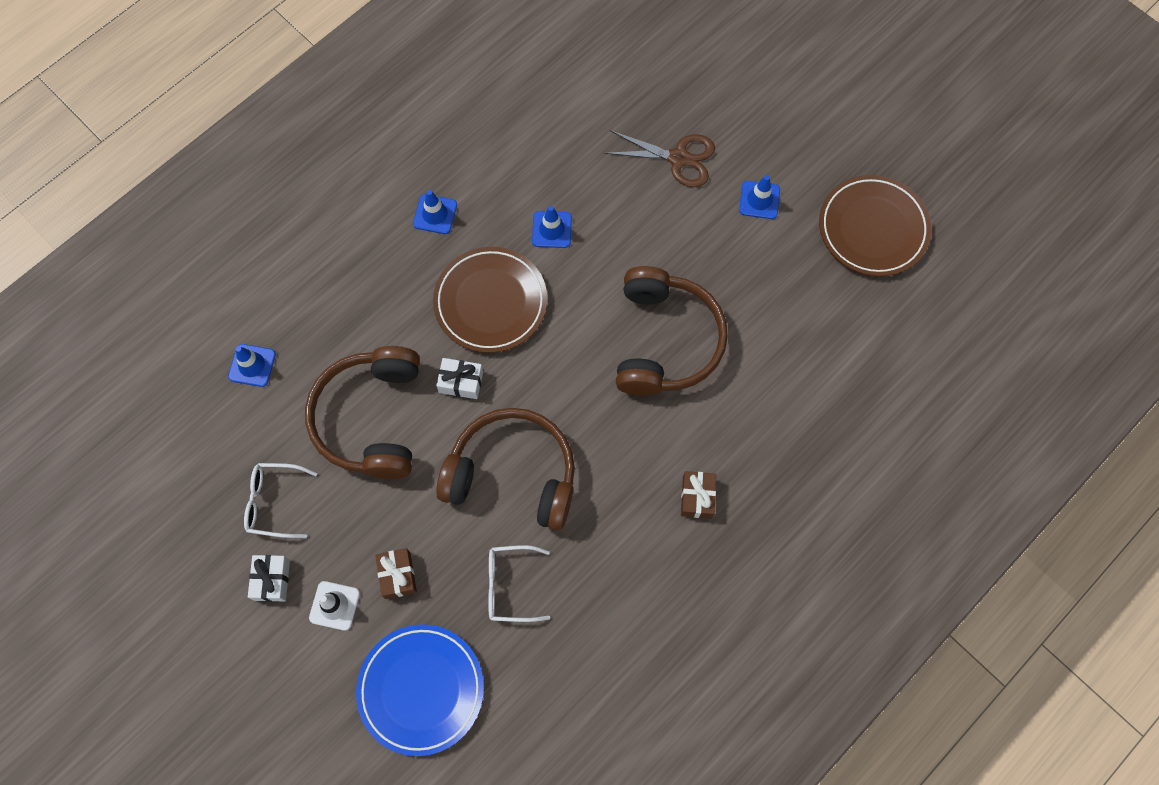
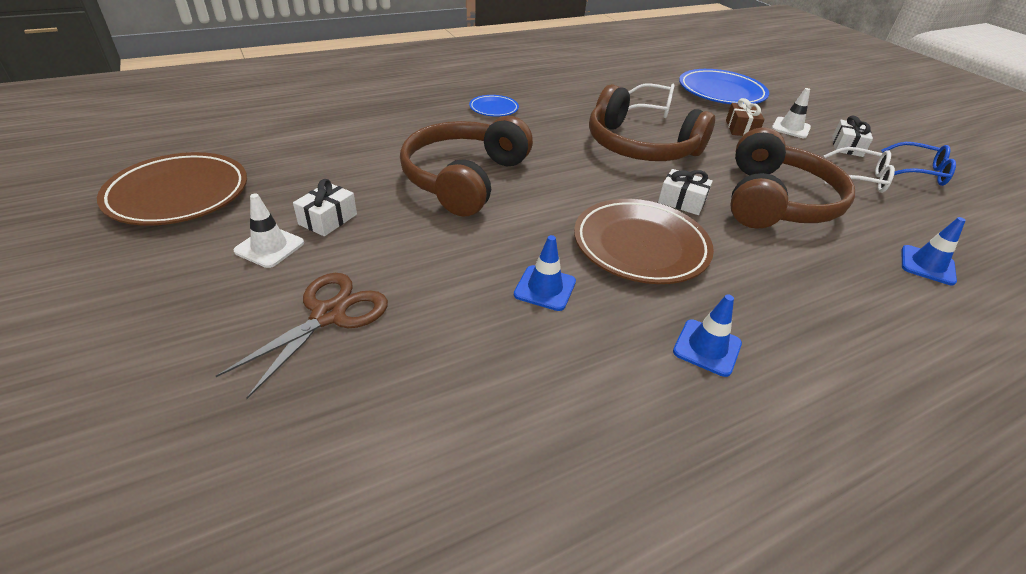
camera: 165 degrees left, 30 degrees down
brown scissors [604,130,715,187] -> brown scissors turned 90 degrees clockwise [216,273,388,399]
brown gift [681,471,716,519] -> blue plate [469,95,519,117]
blue traffic cone [739,175,780,219] -> white traffic cone [234,193,304,268]
none -> white gift [293,179,357,236]
none -> blue glasses [881,142,956,186]

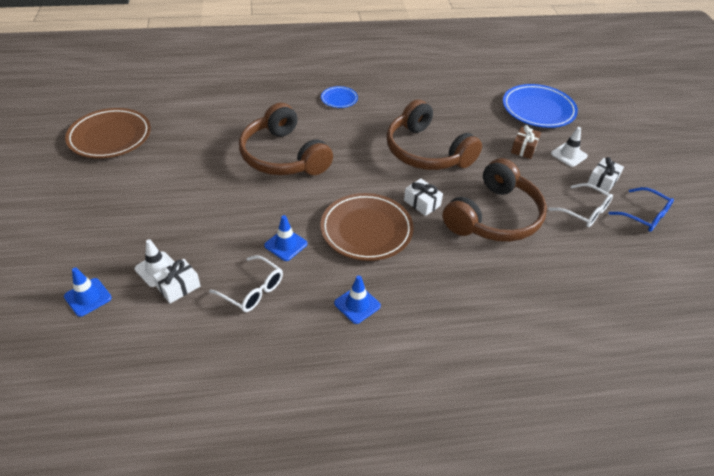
camera: 20 degrees right, 5 degrees up
brown scissors [216,273,388,399] -> none
white traffic cone [234,193,304,268] -> white traffic cone moved to [135,239,174,287]
white gift [293,179,357,236] -> white gift moved to [153,259,201,304]
brown headphones [400,116,533,217] -> brown headphones turned 75 degrees counterclockwise [239,103,333,175]
white glasses [628,83,675,118] -> white glasses moved to [209,255,283,312]
blue traffic cone [902,217,966,285] -> blue traffic cone moved to [64,267,112,317]

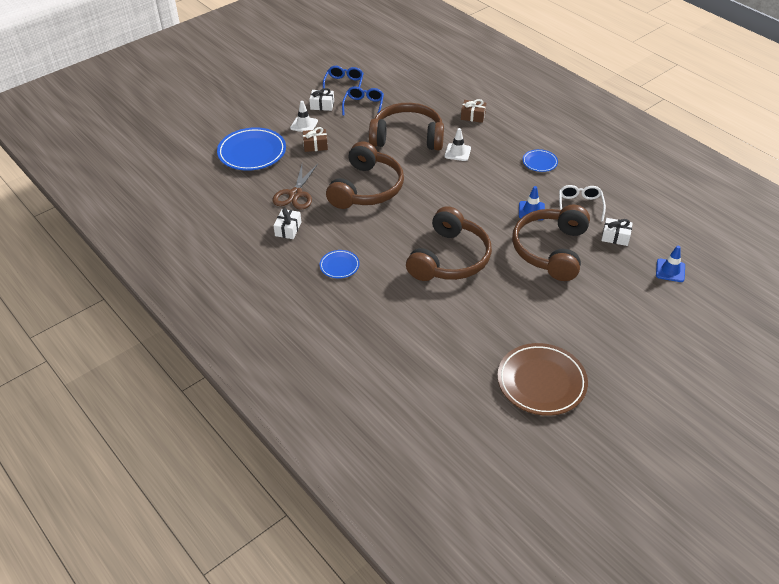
camera: 120 degrees left, 0 degrees up
white traffic cone [135,239,174,287] -> white traffic cone moved to [445,128,471,161]
brown plate [320,193,413,261] -> none
blue traffic cone [334,275,381,324] -> blue plate [522,149,558,172]
white gift [404,179,443,216] -> white gift moved to [273,208,302,239]
white glasses [549,183,613,227] -> blue glasses [342,87,384,116]
none -> brown scissors [273,164,318,210]
none -> brown gift [461,99,486,123]
none -> brown headphones [512,205,590,281]

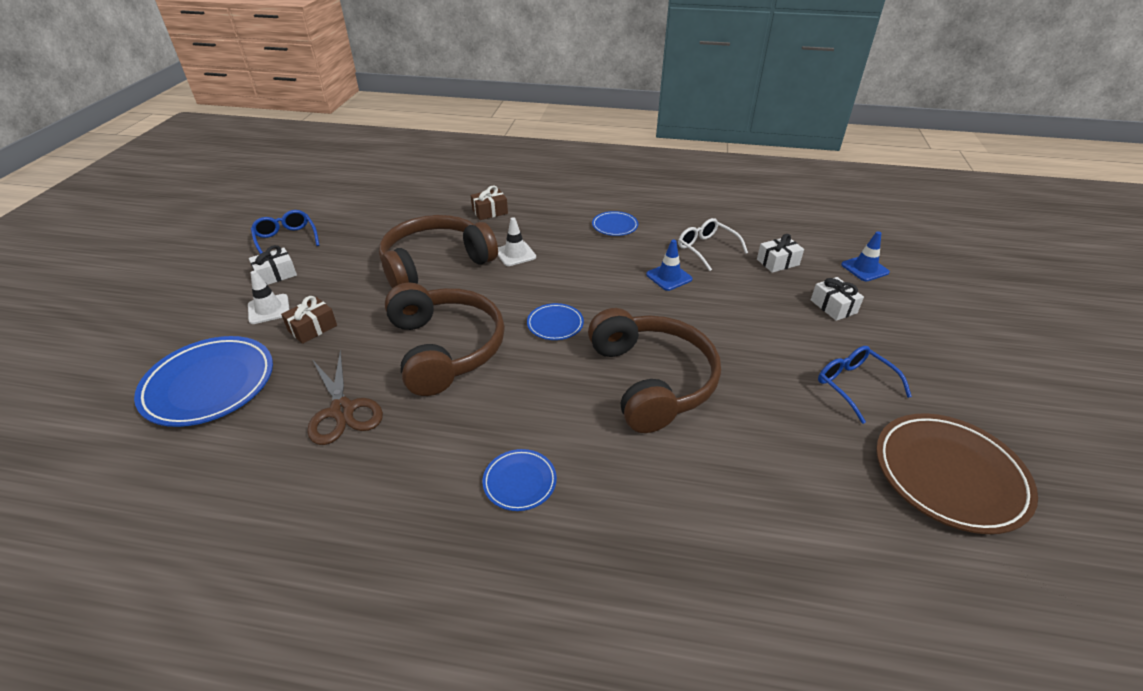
camera: 40 degrees left, 5 degrees down
white gift [273,208,302,239] -> white gift moved to [811,277,864,321]
blue glasses [342,87,384,116] -> blue glasses moved to [818,346,912,424]
brown headphones [512,205,590,281] -> none
none -> blue plate [527,303,584,340]

